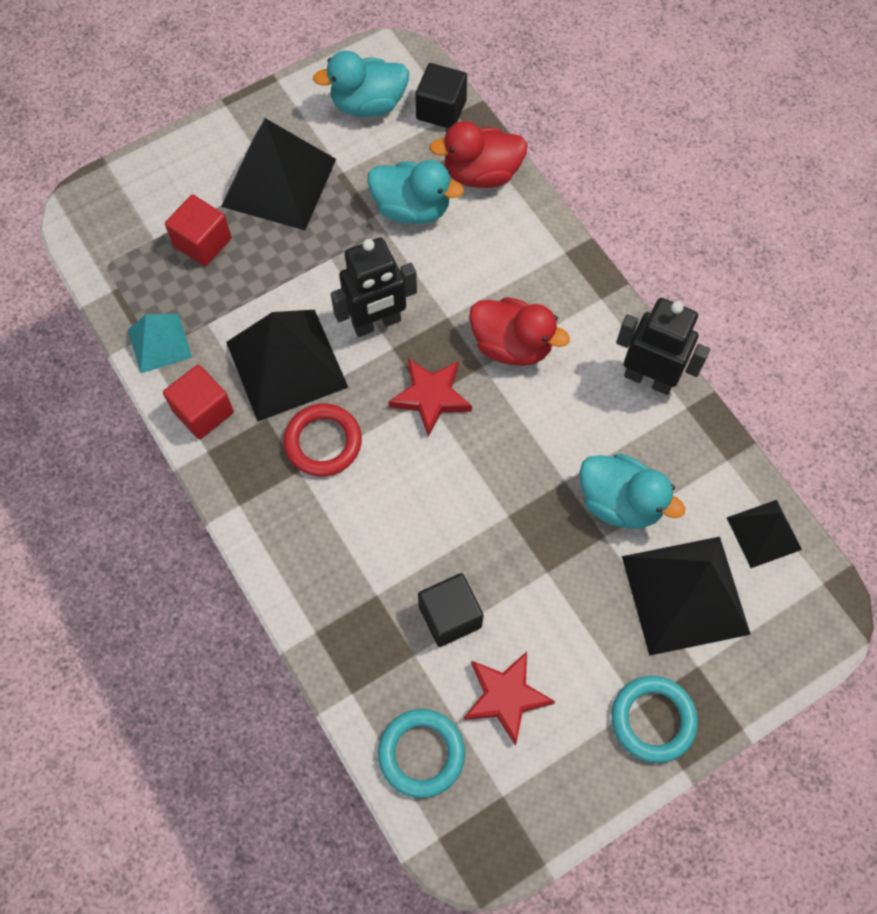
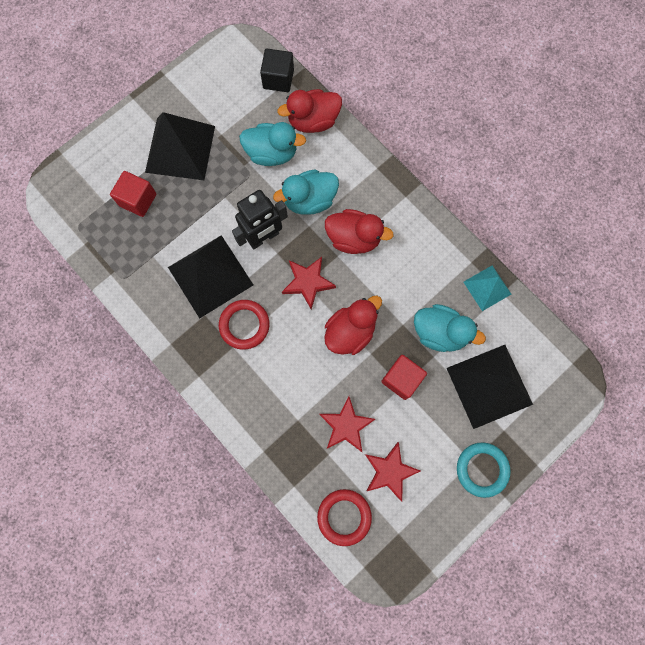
camera: 10 degrees left, 10 degrees up
turquoise pyramid [128,314,192,373] -> turquoise pyramid moved to [464,265,511,311]
red cube [163,365,234,439] -> red cube moved to [381,355,427,400]
turquoise duck [313,51,409,117] -> turquoise duck moved to [273,170,339,215]
turquoise ring [378,709,465,798] -> red ring [317,489,372,546]
black cube [418,573,484,647] -> red star [319,397,375,452]
black robot [616,298,710,395] -> none
black pyramid [727,500,802,568] -> none
none -> red duck [325,296,382,355]

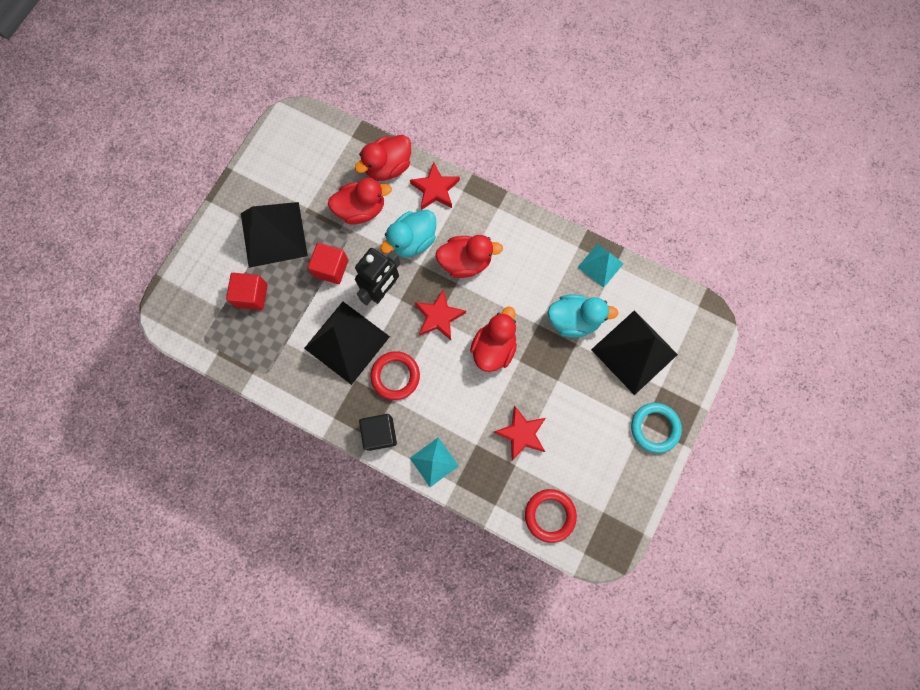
camera: 20 degrees left, 0 degrees up
turquoise duck [239,122,306,166] -> red duck [328,178,392,224]
black cube [260,49,294,92] -> black cube moved to [359,414,397,451]
red star [365,442,421,502] -> red star moved to [410,162,460,210]
red cube [381,355,427,400] -> red cube moved to [308,243,348,284]
none -> turquoise pyramid [410,437,459,487]

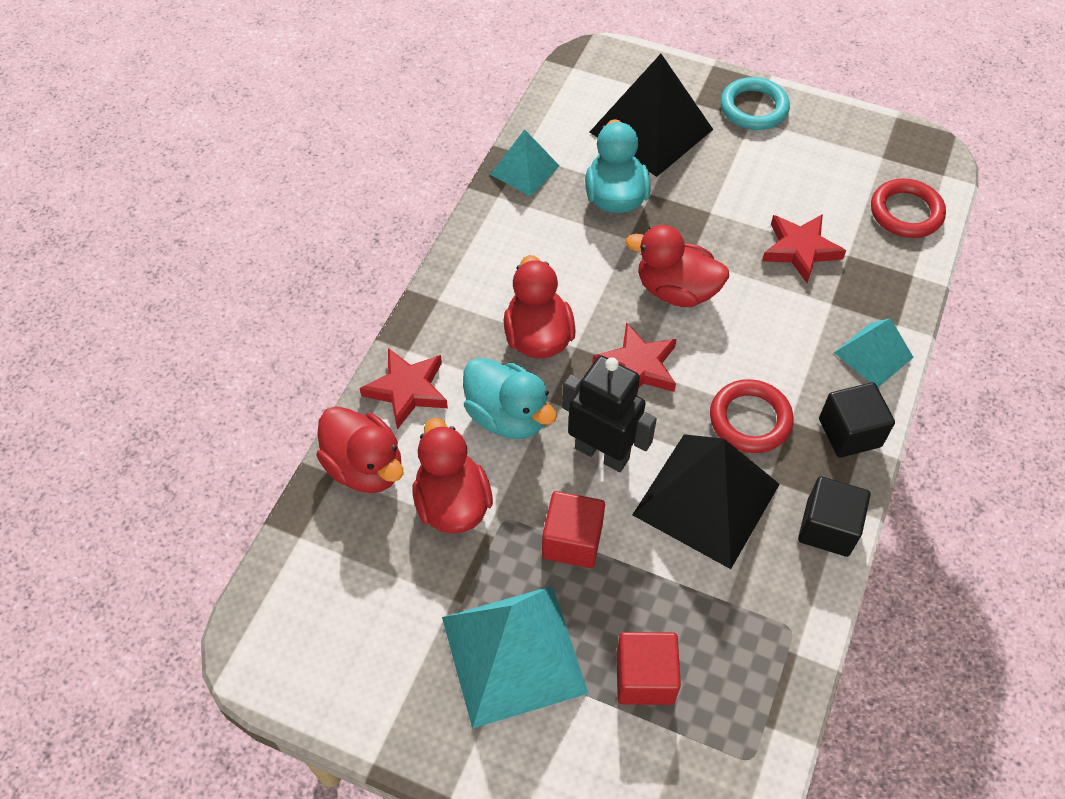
camera: 95 degrees left, 20 degrees down
black pyramid [241,202,308,268] -> turquoise pyramid [442,586,589,729]
none -> black cube [798,476,870,557]

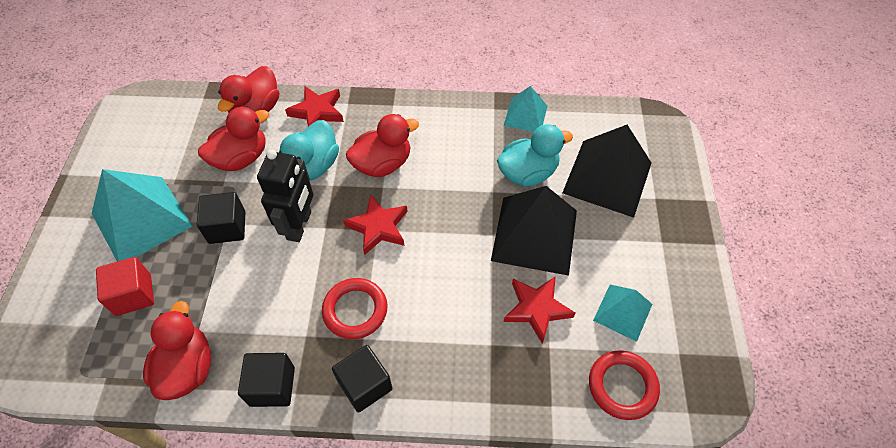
camera: 70 degrees right, 0 degrees up
red cube [542,491,605,568] -> black cube [197,192,245,244]
red duck [626,225,729,307] -> red duck moved to [143,301,211,400]
black pyramid [632,434,780,569] -> black pyramid moved to [491,186,577,276]
turquoise ring [721,77,790,130] -> none
turquoise pyramid [834,318,914,387] -> turquoise pyramid moved to [593,285,652,342]

